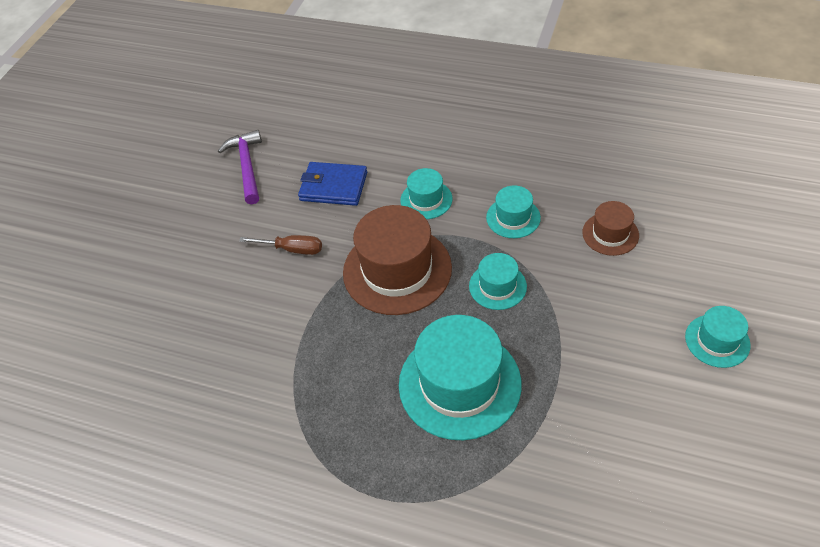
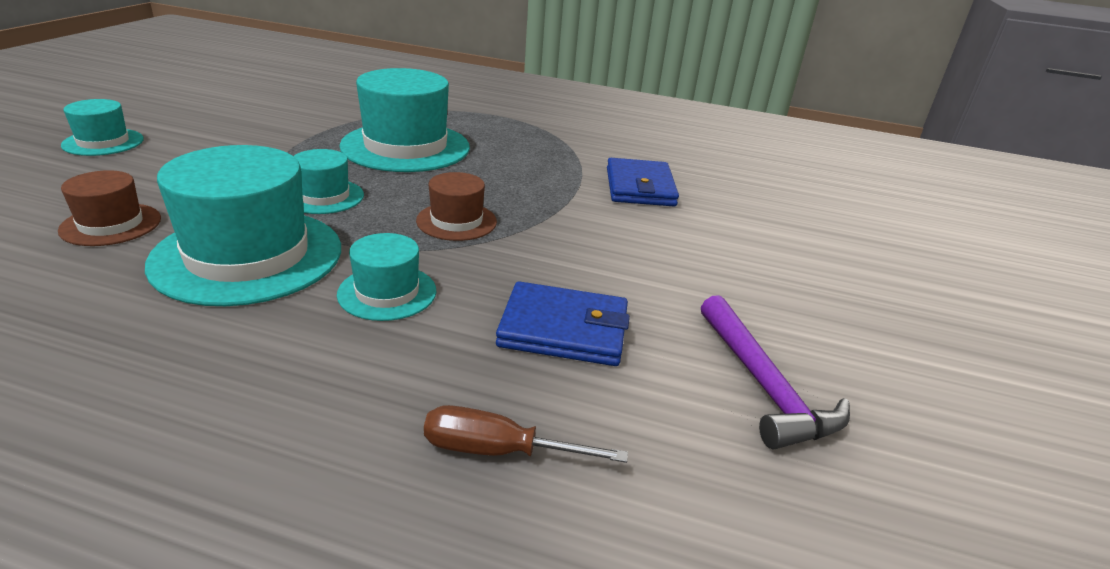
camera: 170 degrees right, 20 degrees down
brown screwdriver [239,235,322,255] -> brown screwdriver moved to [424,405,628,463]
brown hat [343,205,452,315] -> brown hat [416,172,497,241], size x0.51
turquoise hat [486,185,541,238] -> turquoise hat [145,145,341,306], size x1.95
none -> blue wallet [607,158,679,206]

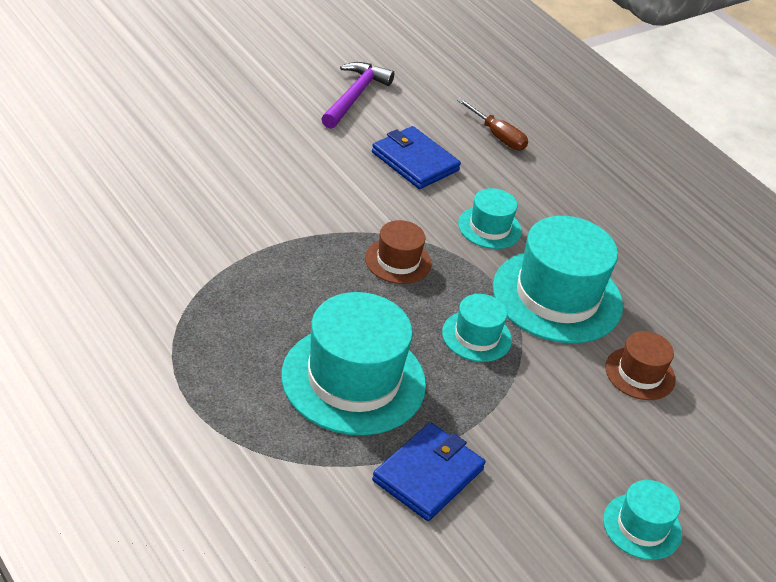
camera: 145 degrees left, 10 degrees up
blue wallet [607,158,679,206] -> blue wallet moved to [372,422,485,521]

